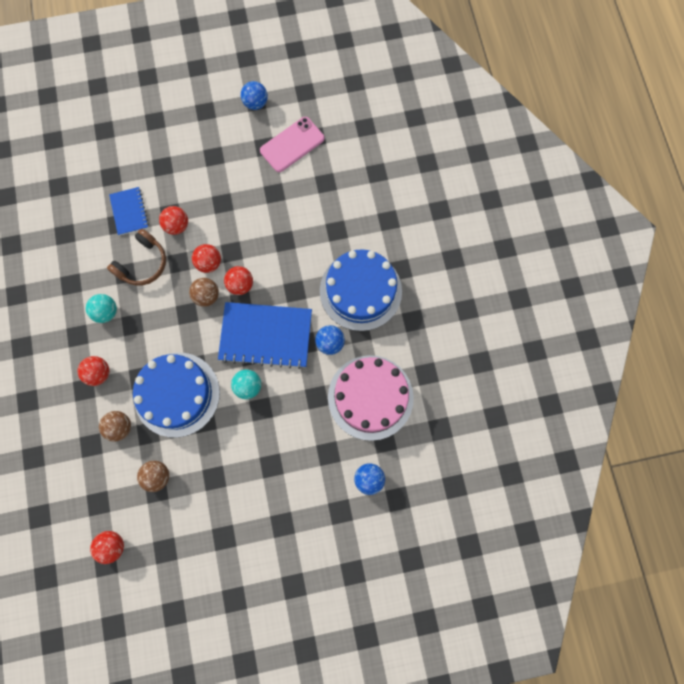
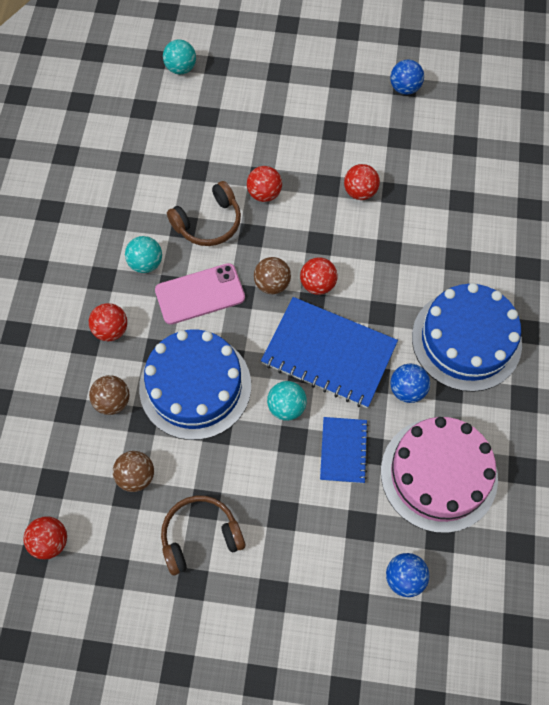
camera: 20 degrees right, 10 degrees down
blue notebook [109,187,149,236] -> blue notebook moved to [320,417,369,483]
red ball [192,244,221,273] -> red ball moved to [344,164,380,200]
pink phone [260,117,325,172] -> pink phone moved to [155,263,245,325]
none -> brown headphones [161,495,245,575]
none -> turquoise ball [163,40,196,74]

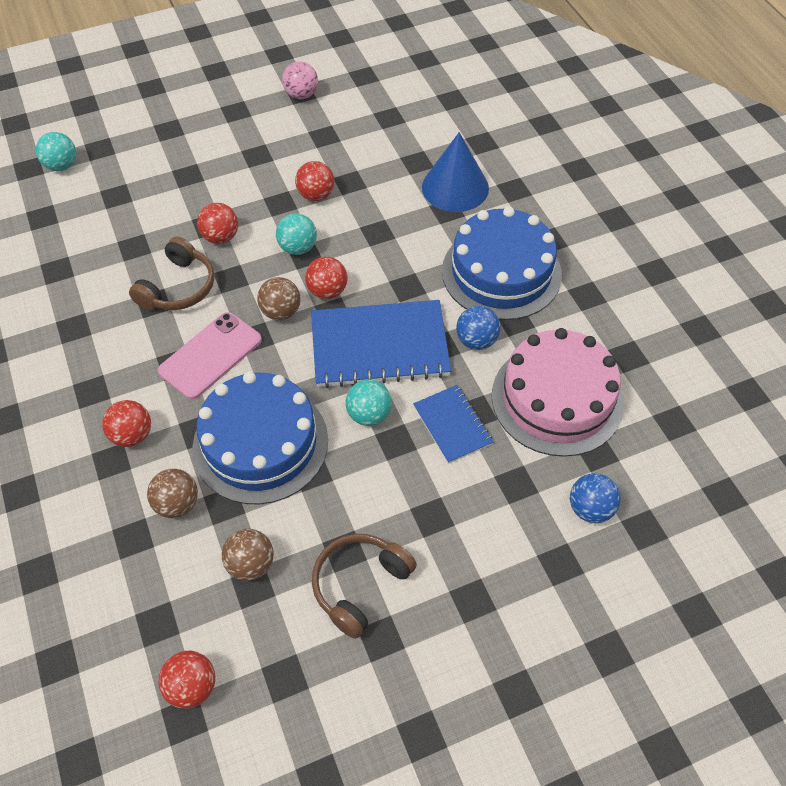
camera: 30 degrees left, 10 degrees down
turquoise ball [125,236,162,273] -> turquoise ball moved to [276,213,317,255]
blue ball [390,60,424,95] -> pink ball [282,61,318,99]
none -> blue cone [422,132,489,212]

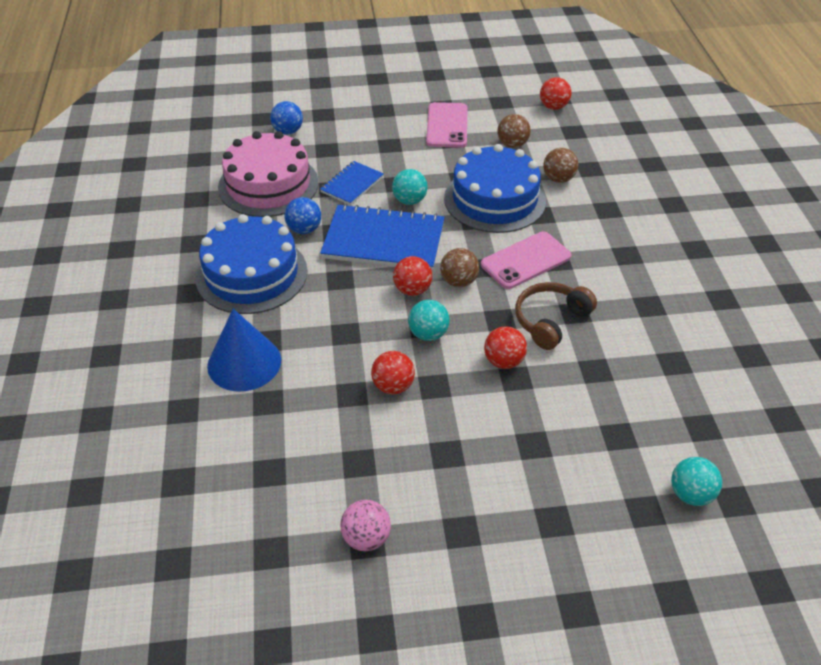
camera: 165 degrees left, 10 degrees down
red ball [102,400,151,447] -> none
brown headphones [312,534,417,639] -> pink phone [426,102,467,148]
blue notebook [413,385,494,464] -> blue notebook turned 45 degrees clockwise [320,161,384,205]

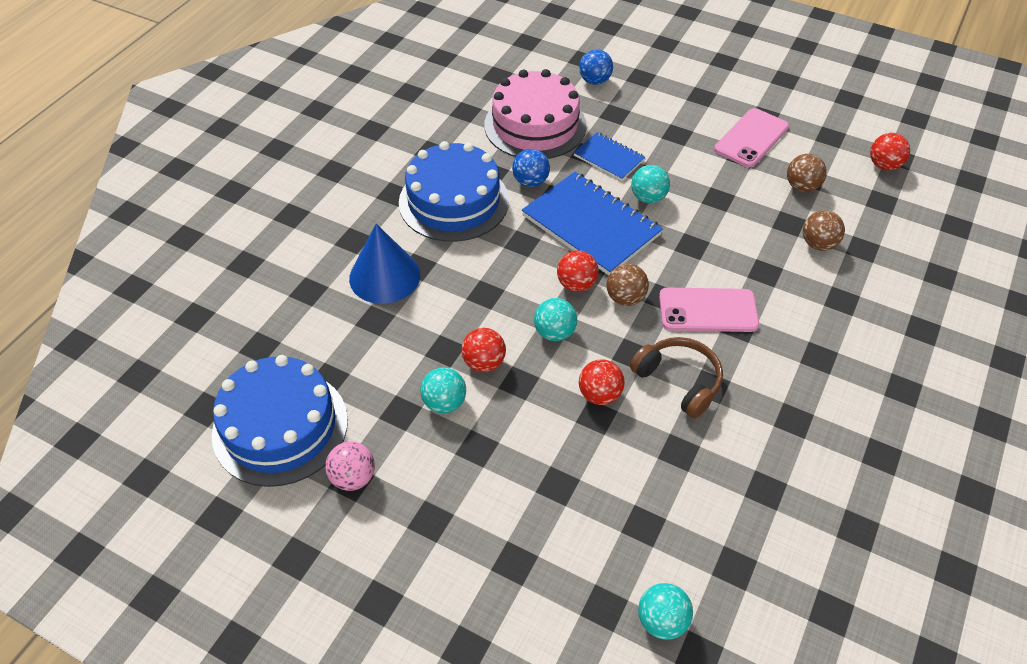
camera: 35 degrees right, 5 degrees up
blue notebook [320,161,384,205] -> blue notebook turned 60 degrees clockwise [573,132,645,181]
blue cake [444,144,546,233] -> blue cake moved to [212,355,348,487]
brown headphones [515,282,597,350] -> brown headphones turned 60 degrees clockwise [630,337,723,419]
none -> turquoise ball [420,367,466,413]

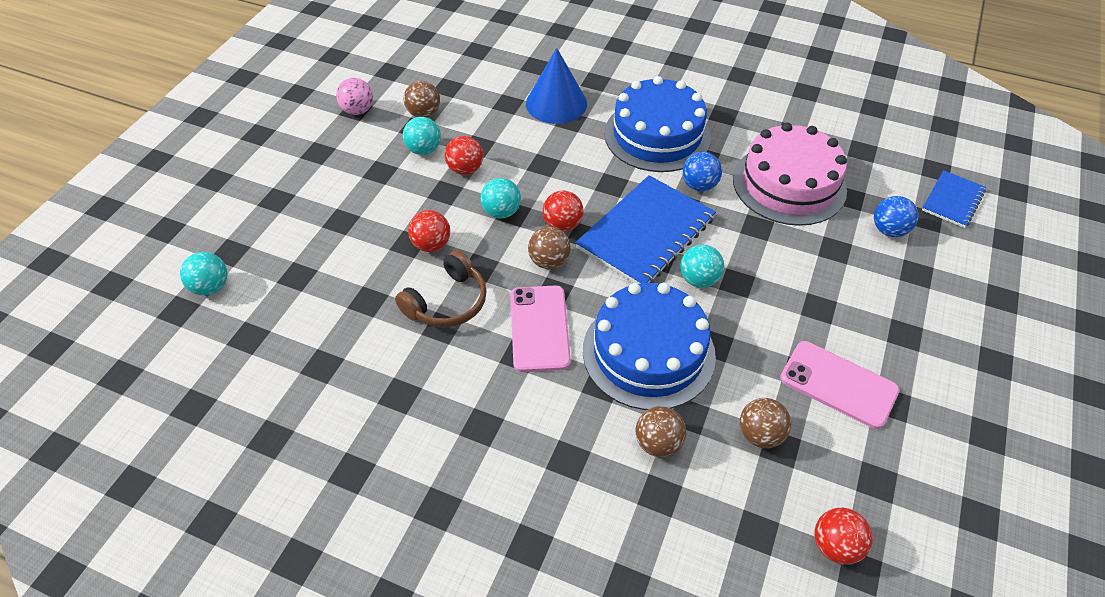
camera: 85 degrees right, 0 degrees up
blue cake [212,355,348,487] -> blue cake moved to [583,283,716,410]
blue notebook [573,132,645,181] -> blue notebook moved to [922,170,986,228]
none -> brown ball [403,81,440,117]

